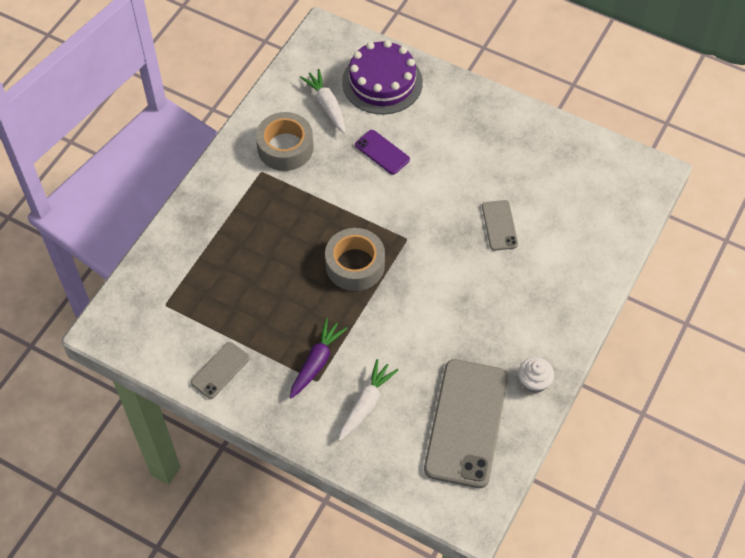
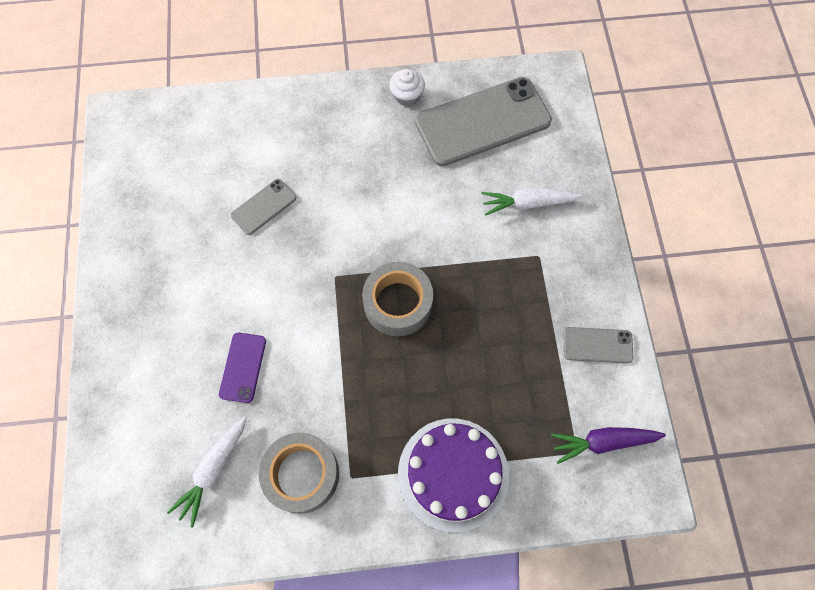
camera: 125 degrees left, 10 degrees up
purple carrot [290,318,348,399] -> purple carrot moved to [551,427,666,464]
purple cake [342,40,423,115] -> purple cake moved to [398,418,509,533]

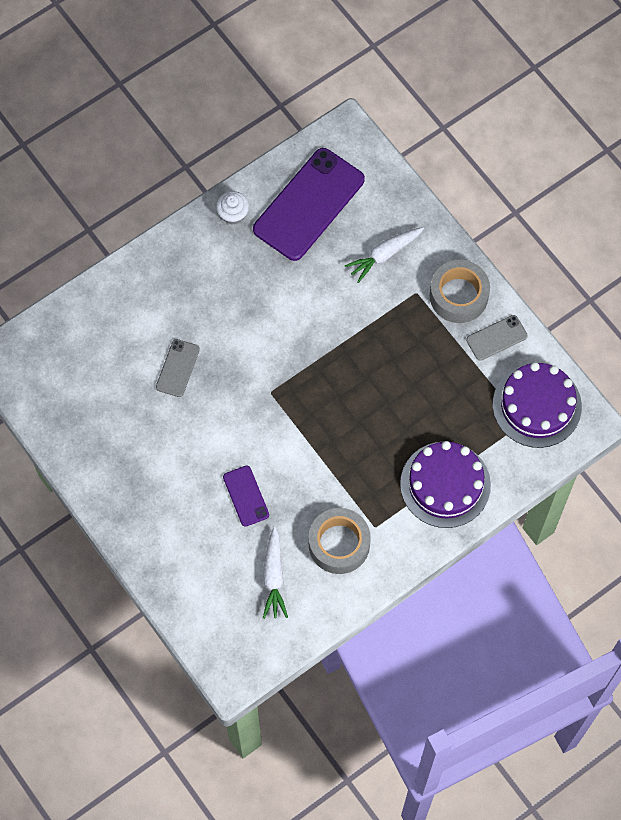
camera: 30 degrees left, 0 degrees up
grey tape [362,262,433,336] -> grey tape moved to [430,260,490,323]
grey phone [415,77,552,166] -> purple phone [253,148,365,261]
purple carrot [551,427,666,464] -> purple cake [493,362,582,448]

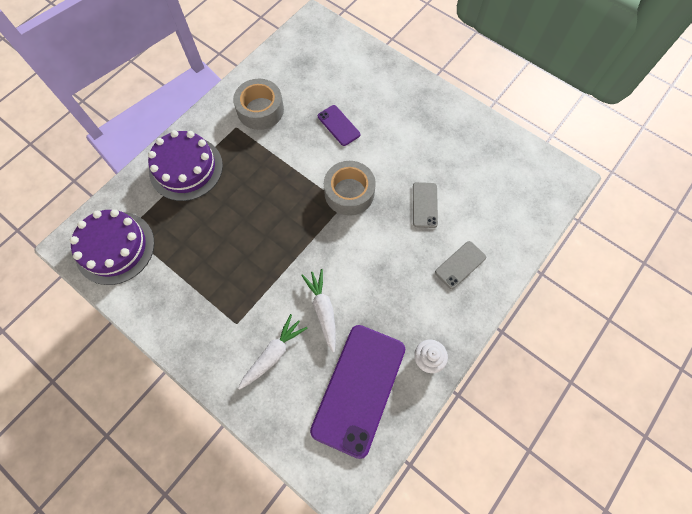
camera: 165 degrees right, 0 degrees up
white carrot [263,527,288,619] -> white carrot moved to [301,269,336,352]
grey tape [430,260,490,323] -> grey tape moved to [324,161,376,216]
grey phone [466,315,528,361] -> grey phone moved to [435,241,486,289]

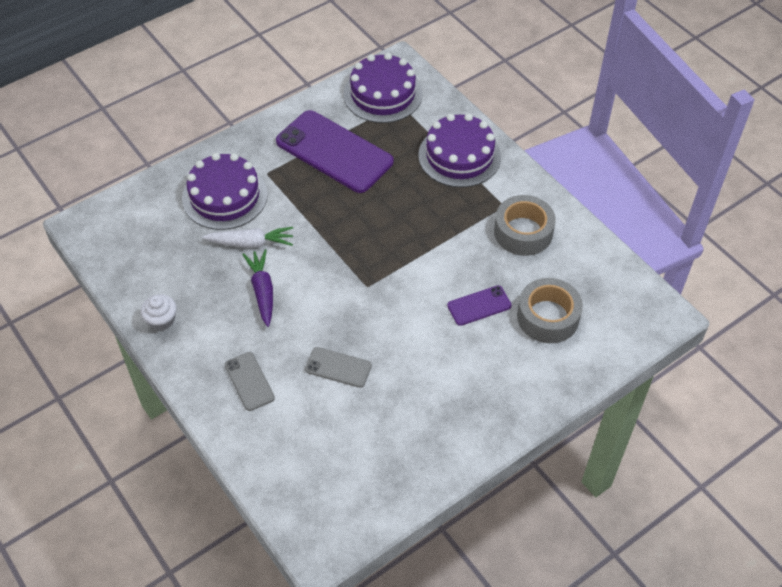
camera: 105 degrees right, 15 degrees down
white carrot [238,314,307,390] -> purple cake [182,153,268,230]
purple phone [310,325,405,459] -> purple phone moved to [276,110,394,193]
grey tape [324,161,376,216] -> grey tape moved to [517,278,583,343]
none -> purple carrot [242,249,273,327]

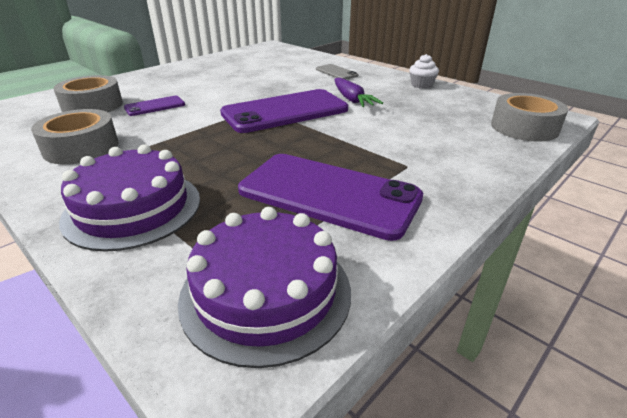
camera: 170 degrees right, 20 degrees down
purple cake [182,153,268,230] -> none
white carrot [202,227,293,248] -> none
grey phone [305,347,372,388] -> none
none -> purple phone [220,89,348,133]
none -> grey tape [491,93,568,142]

